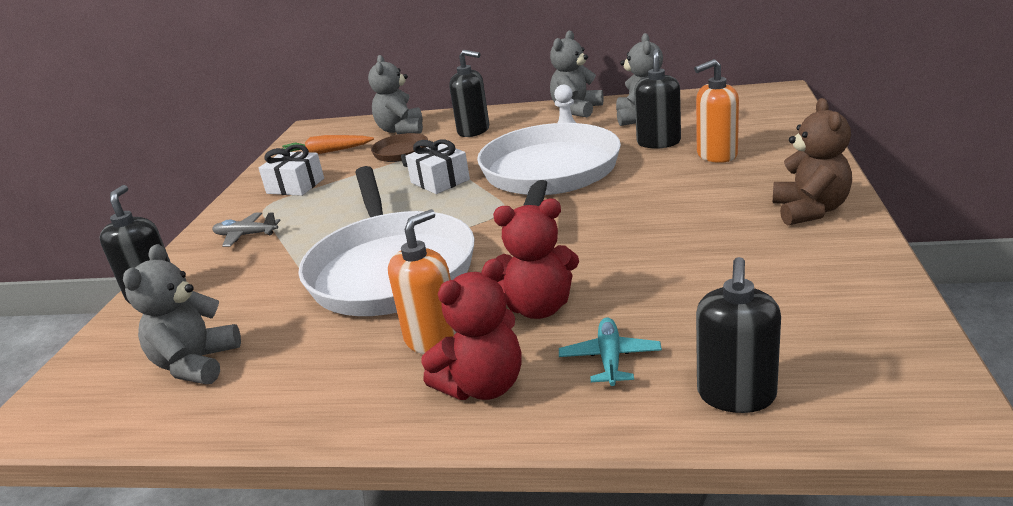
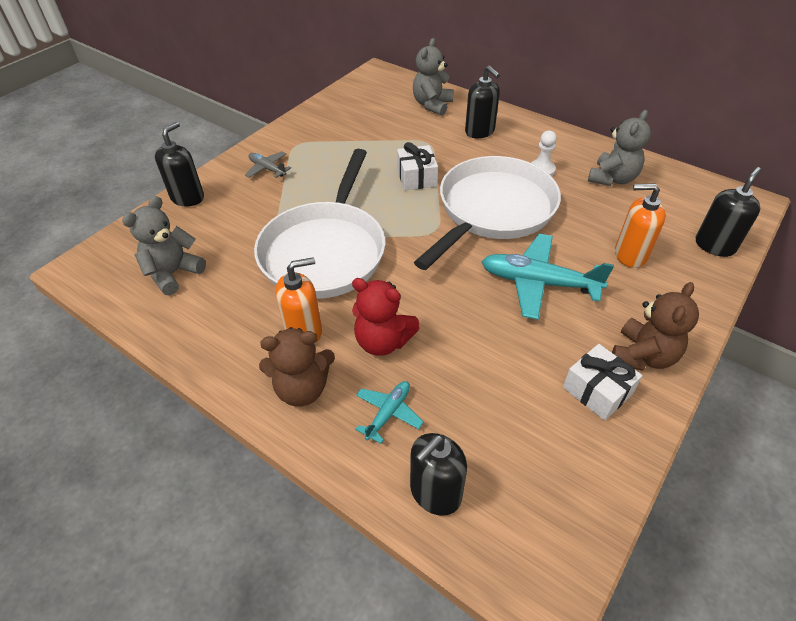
camera: 25 degrees right, 20 degrees up
white gift [259,144,324,196] -> white gift moved to [563,344,643,420]
orange carrot [282,135,374,154] -> none
brown pan [371,133,428,167] -> none
red teddy bear [422,258,522,400] -> brown teddy bear [259,327,335,407]
grey teddy bear [550,31,604,117] -> none
black soap dispenser [634,48,681,149] -> black soap dispenser moved to [696,167,761,257]
none -> turquoise plane [481,234,614,320]

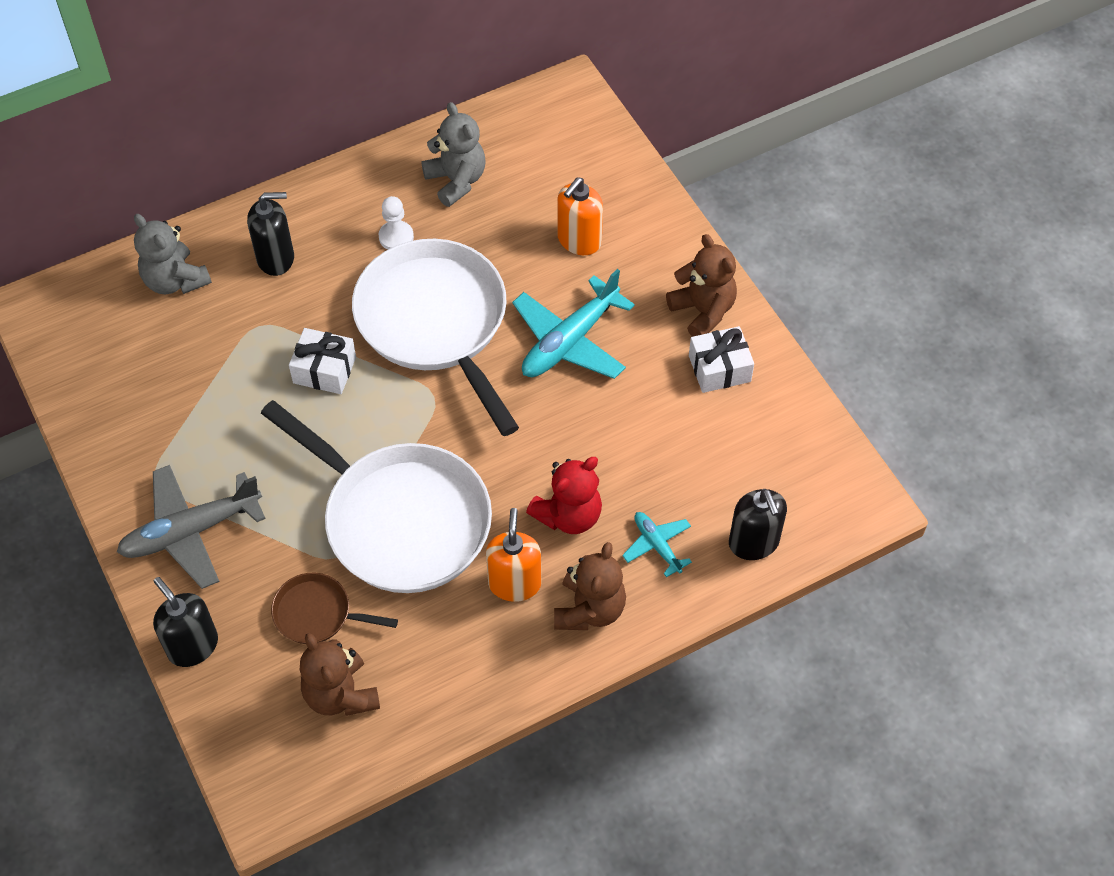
camera: 65 degrees left, 10 degrees up
grey teddy bear [122,196,206,295] -> brown teddy bear [300,633,380,716]
grey plane [245,151,291,178] -> grey plane [117,465,266,589], size x1.91
black soap dispenser [696,167,761,257] -> none
none -> brown pan [271,573,398,644]

